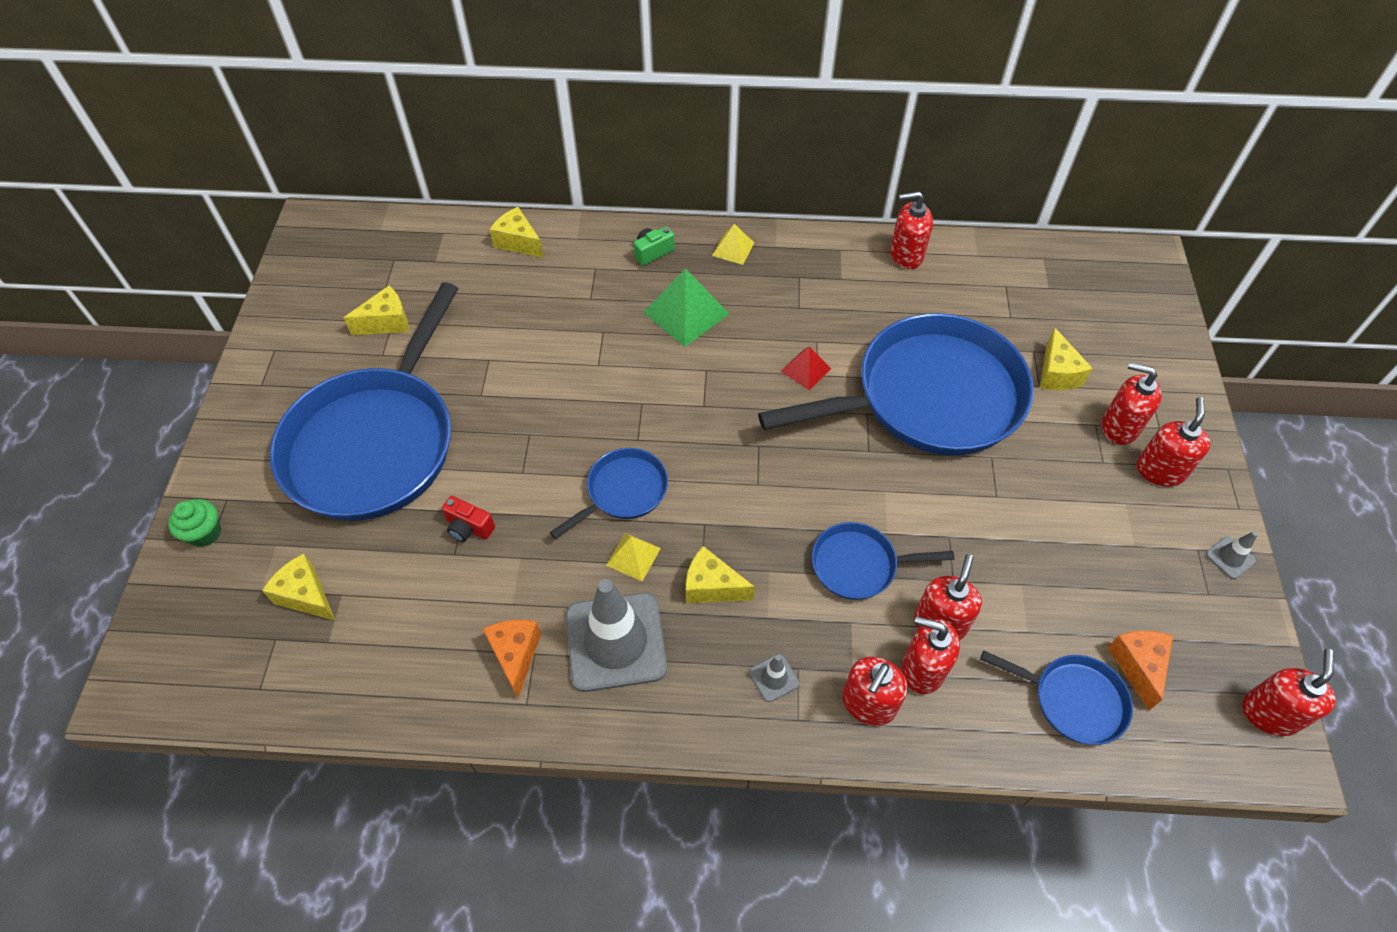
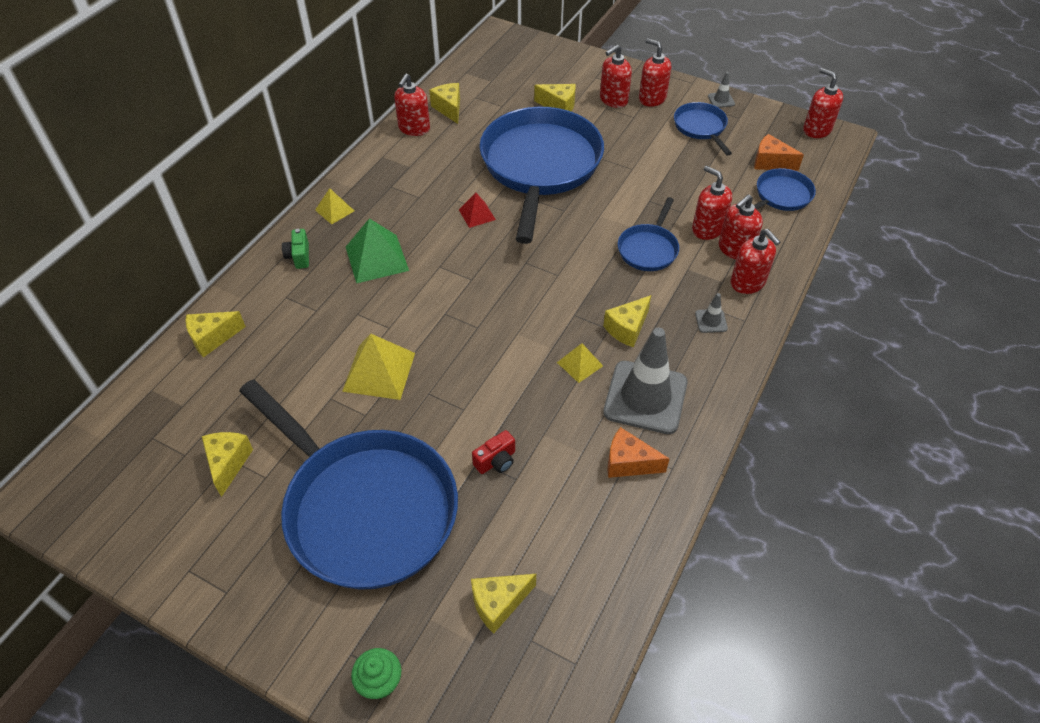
camera: 65 degrees left, 5 degrees down
blue pan [550,448,668,539] -> blue pan moved to [674,102,732,156]
none -> yellow pyramid [342,334,415,400]
none -> yellow cheese [429,83,460,124]

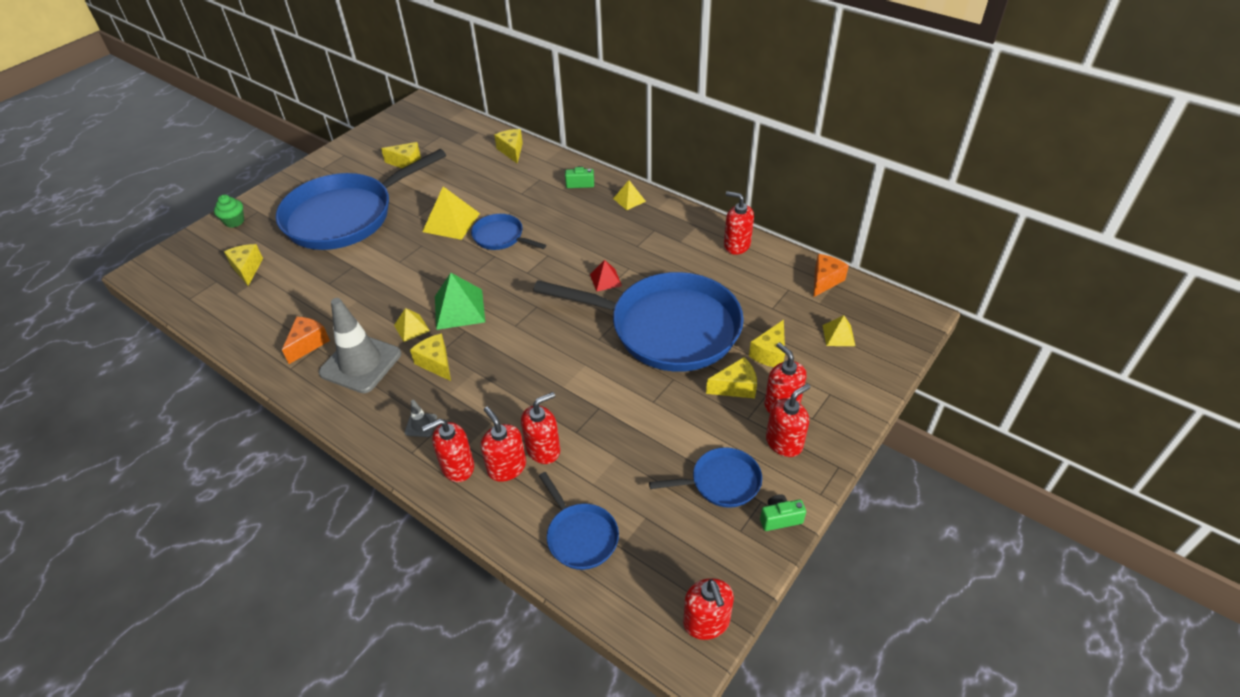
camera: 100 degrees right, 5 degrees down
green pyramid [346,218,409,284] -> green pyramid moved to [435,273,485,330]
yellow cheese [429,83,460,124] -> yellow cheese moved to [706,357,757,399]
red camera [472,430,515,474] -> none
blue pan [618,197,679,271] -> blue pan moved to [471,214,546,250]
grey traffic cone [708,72,735,108] -> green camera [760,494,806,531]
orange cheese [754,134,804,171] -> orange cheese moved to [813,254,849,297]
red soap dispenser [803,68,843,138] -> red soap dispenser turned 105 degrees clockwise [683,578,734,640]
none -> yellow pyramid [823,315,855,346]

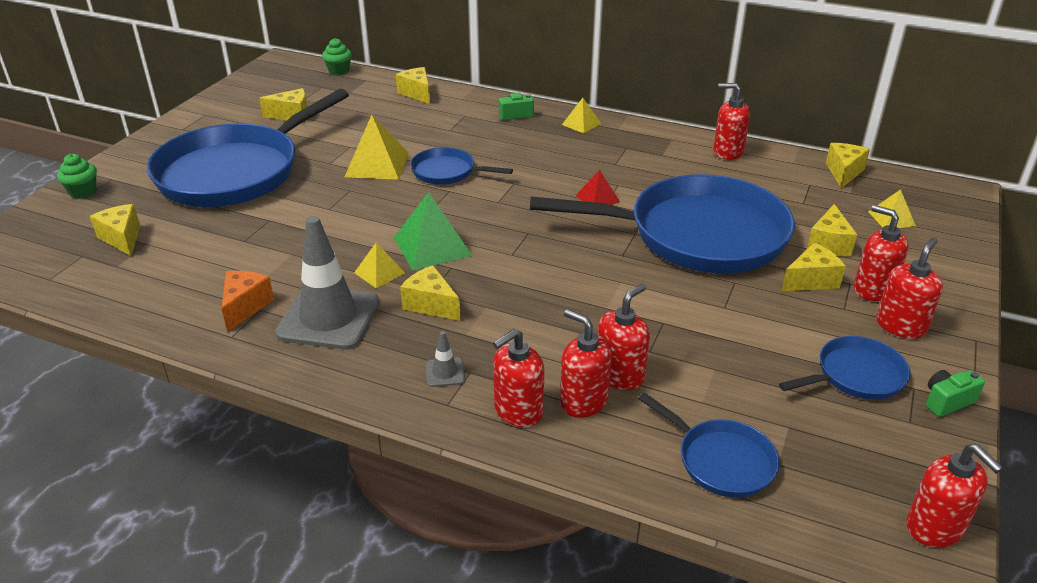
camera: 15 degrees left, 10 degrees down
orange cheese [813,254,849,297] -> yellow cheese [826,143,870,188]
none -> green cupcake [322,38,352,75]

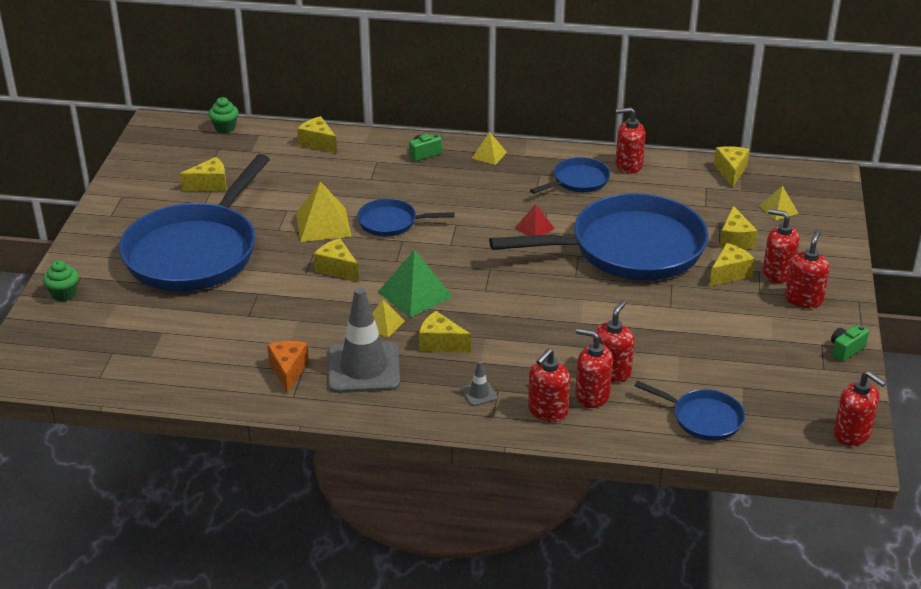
camera: 15 degrees left, 0 degrees up
yellow cheese [90,204,140,256] -> yellow cheese moved to [314,238,359,282]
blue pan [779,336,911,400] -> blue pan moved to [530,157,610,194]

